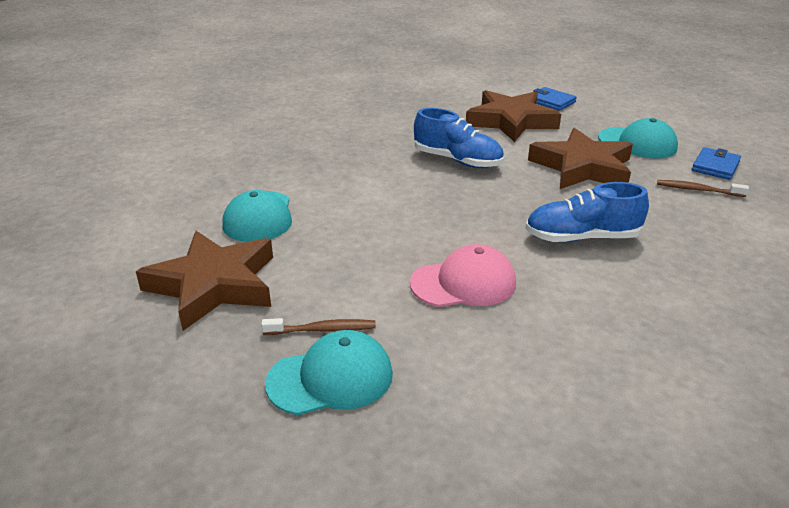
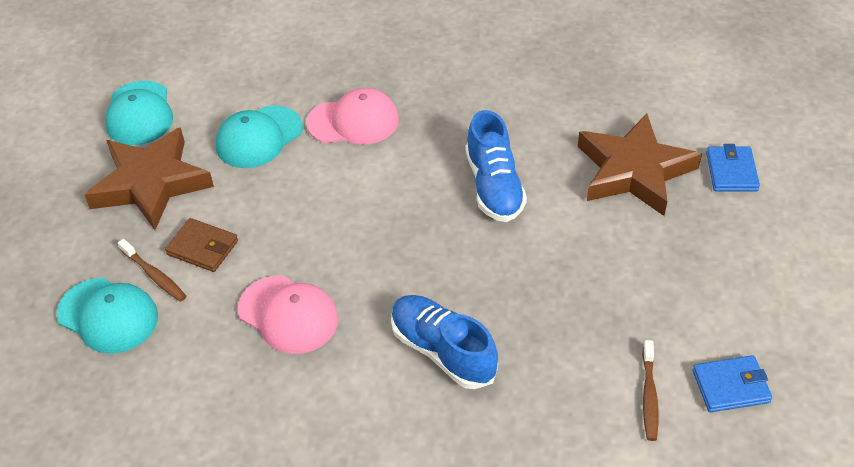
camera: 50 degrees right, 15 degrees up
brown star [528,128,633,189] -> none
turquoise cap [598,118,678,159] -> turquoise cap moved to [105,81,173,145]
brown toothbrush [657,180,749,197] -> brown toothbrush turned 150 degrees counterclockwise [642,340,658,441]
none -> brown wallet [165,218,238,272]
none -> pink cap [306,88,399,144]

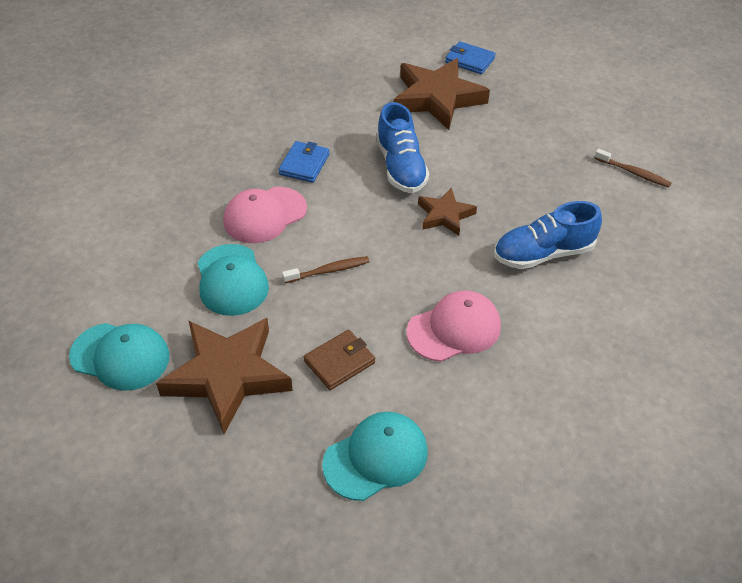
camera: 65 degrees left, 0 degrees up
brown toothbrush [118,239,186,302] -> brown toothbrush moved to [282,256,369,283]
pink cap [306,88,399,144] -> pink cap turned 150 degrees counterclockwise [223,187,307,243]
blue shoe [466,110,527,222] -> blue shoe turned 60 degrees clockwise [376,102,429,193]
blue wallet [693,355,772,412] -> blue wallet moved to [278,141,330,183]
none -> brown star [418,188,477,236]

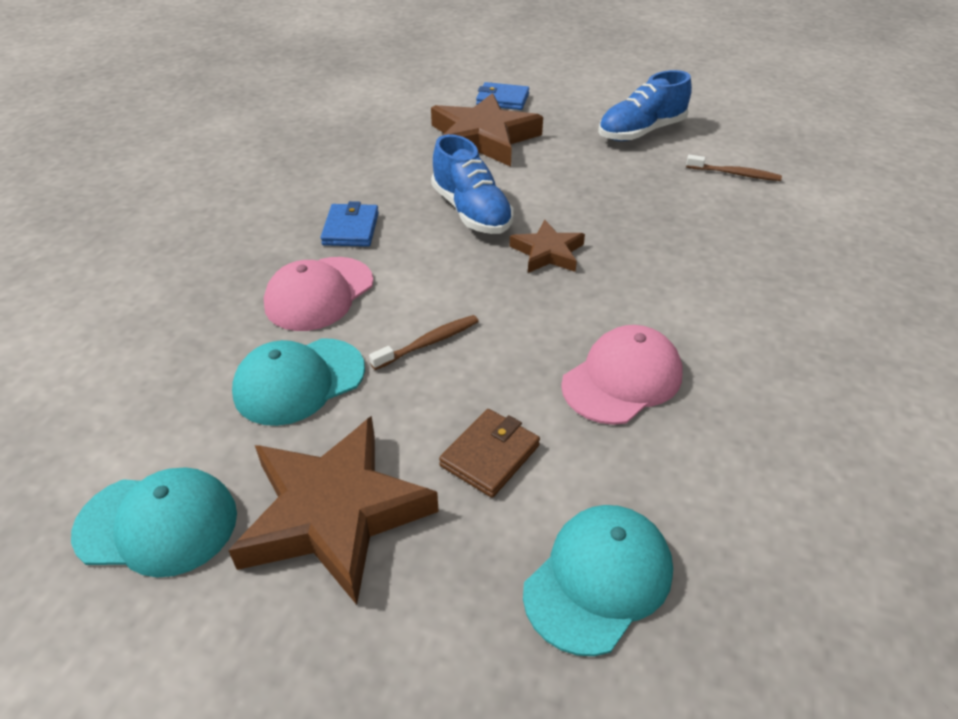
camera: 15 degrees left, 5 degrees down
turquoise cap [198,244,269,316] -> turquoise cap turned 90 degrees clockwise [232,338,365,426]
blue shoe [494,201,602,269] -> blue shoe moved to [598,70,692,141]

